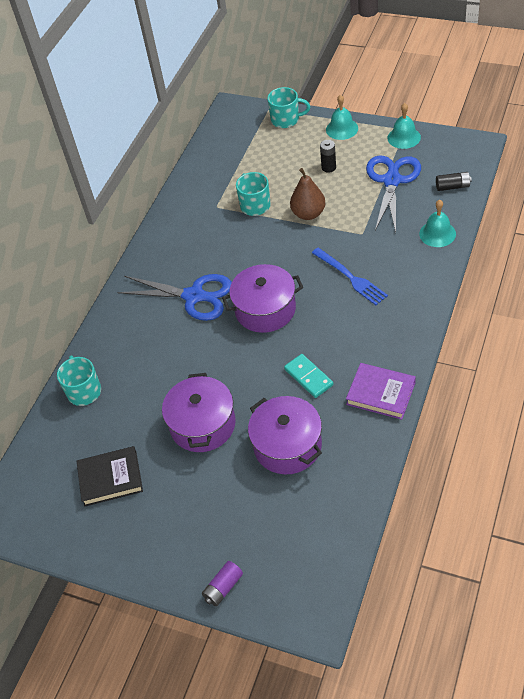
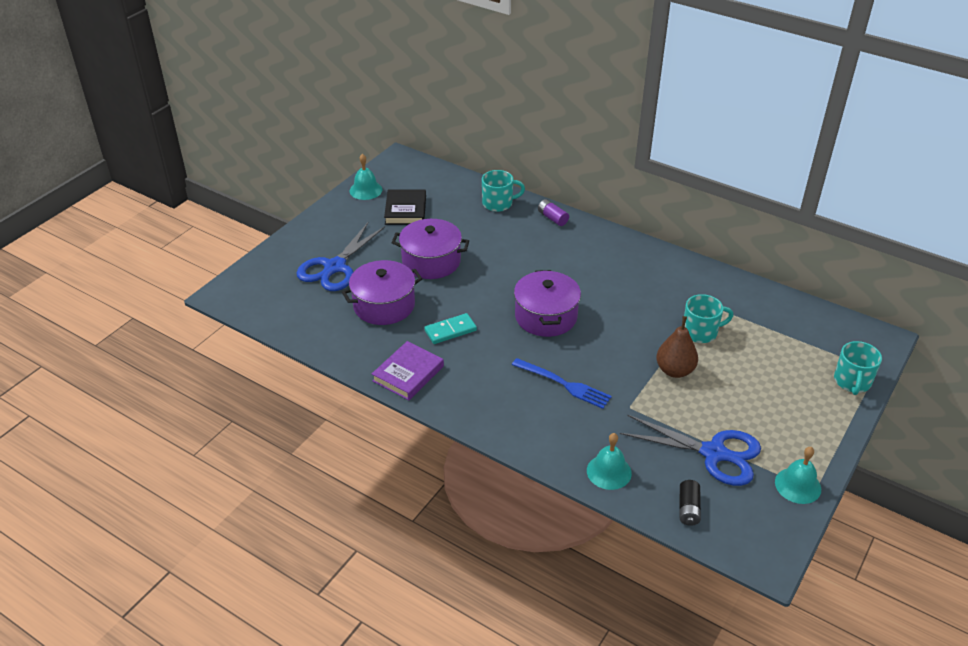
camera: 95 degrees right, 10 degrees down
blue scissors [117,274,232,321] -> blue scissors moved to [297,222,385,291]
purple battery [202,561,243,606] -> purple battery moved to [538,199,569,226]
blue fork [312,248,388,305] -> blue fork turned 120 degrees counterclockwise [512,358,612,409]
black battery [320,140,336,173] -> none
turquoise bell [326,95,358,140] -> turquoise bell moved to [350,154,382,200]

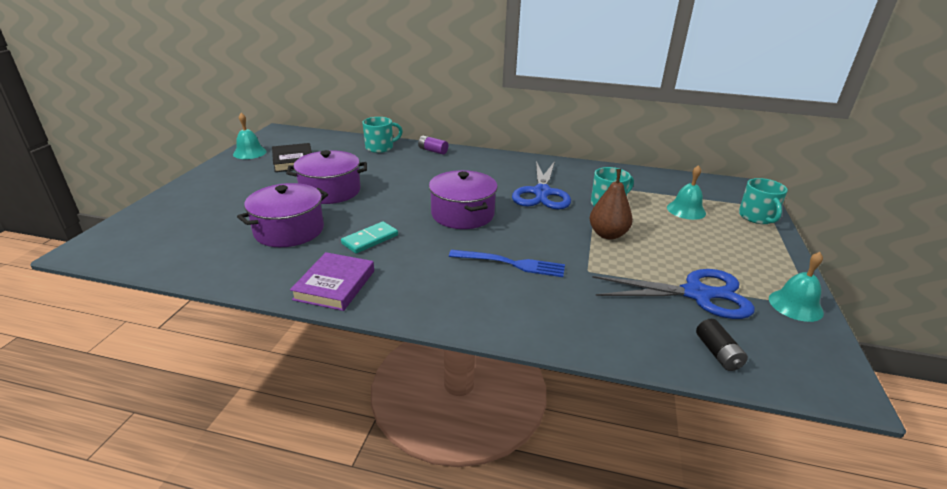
camera: 20 degrees left, 10 degrees down
blue scissors [297,222,385,291] -> blue scissors moved to [512,161,571,209]
turquoise bell [587,433,632,490] -> turquoise bell moved to [667,165,706,220]

